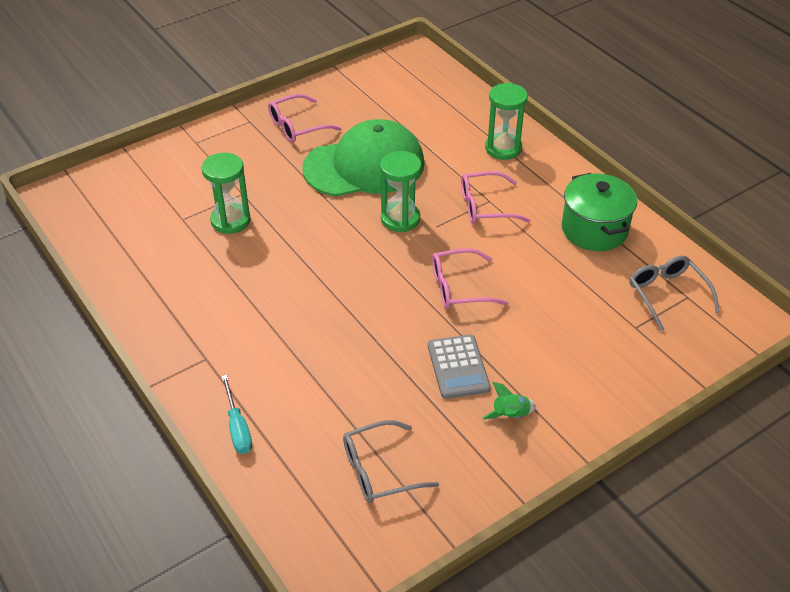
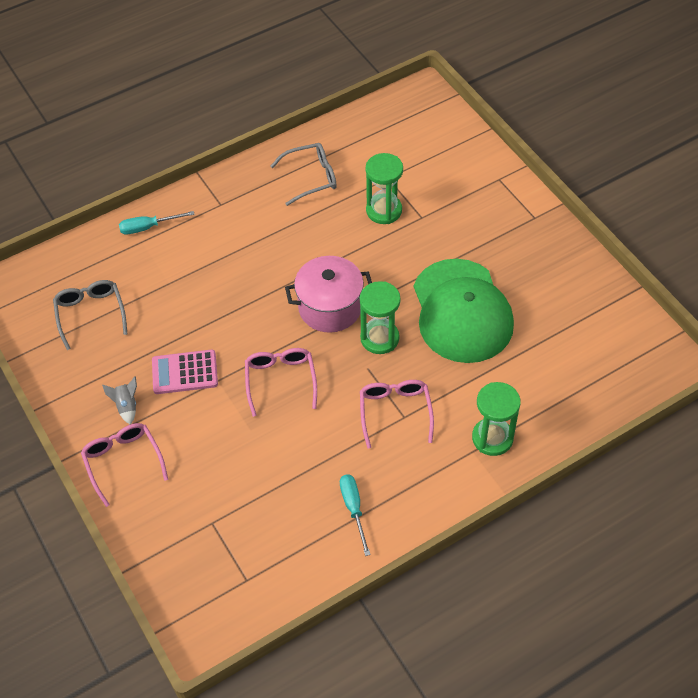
camera: 95 degrees right, 10 degrees up
pink glasses [268,94,342,143] -> pink glasses moved to [81,423,168,507]
grey calculator [428,335,491,399] -> pink calculator [152,350,218,394]
green rocket [483,382,536,419] -> grey rocket [102,376,137,425]
green pot [562,173,637,251] -> turquoise screwdriver [340,474,371,556]
grey glasses [629,256,720,331] -> grey glasses moved to [271,143,337,206]
none -> pink pot [285,256,372,333]

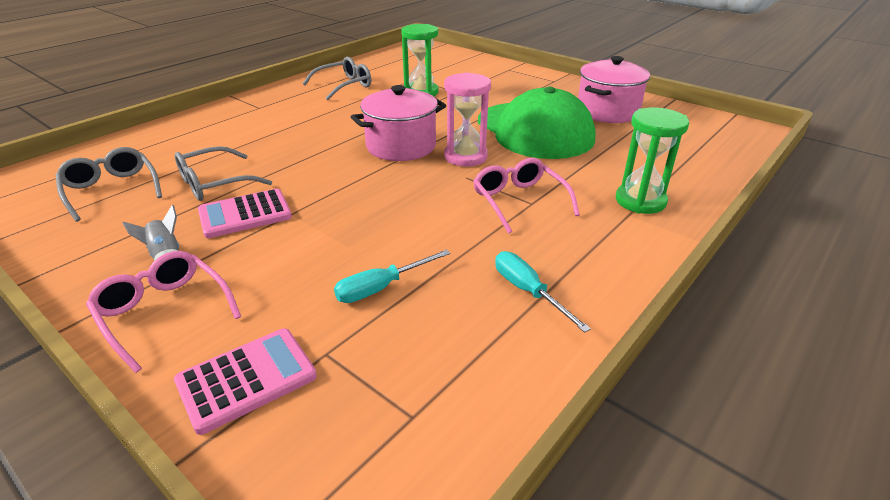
camera: 20 degrees left, 20 degrees down
turquoise screwdriver [119,211,195,235] -> turquoise screwdriver moved to [334,249,450,303]
pink glasses [245,348,317,417] -> none
green hourglass [360,281,400,354] -> pink hourglass [444,72,491,166]
none -> pink calculator [174,328,317,435]
none -> grey glasses [175,146,272,201]
none -> pink pot [578,56,650,123]

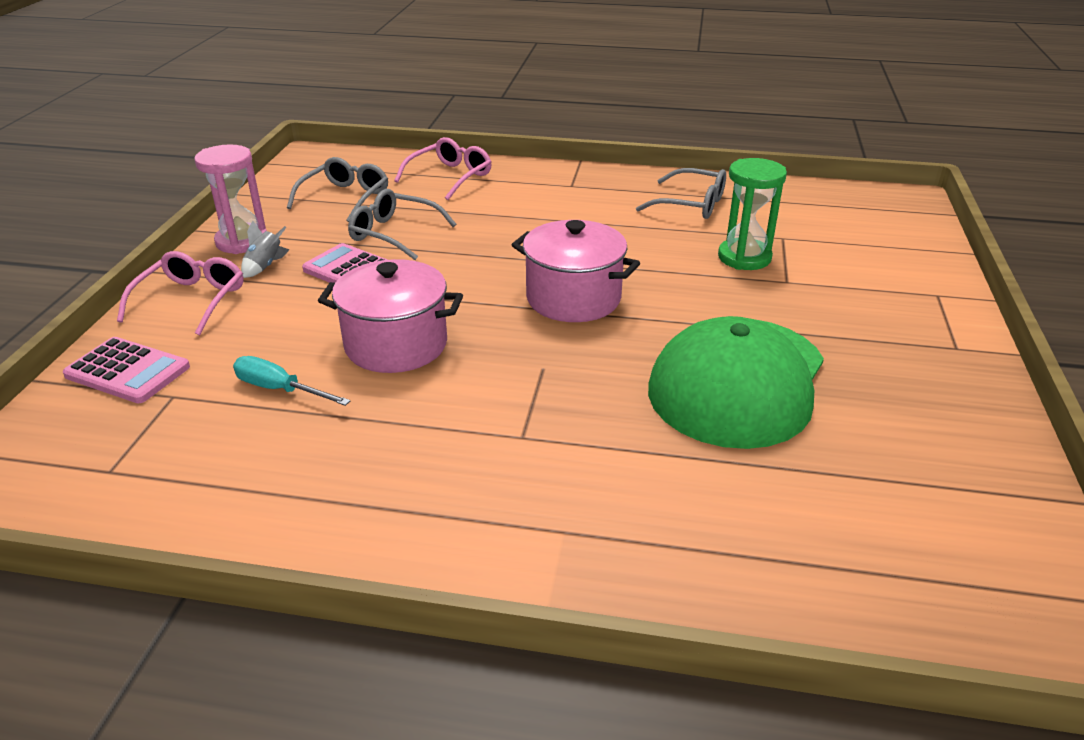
camera: 60 degrees right, 0 degrees up
pink hourglass [444,72,491,166] -> pink hourglass moved to [194,145,267,254]
pink glasses [473,158,580,234] -> pink glasses moved to [394,137,491,200]
turquoise screwdriver [495,251,591,333] -> none
pink pot [578,56,650,123] -> pink pot moved to [318,259,463,373]
green hourglass [616,108,689,214] -> none

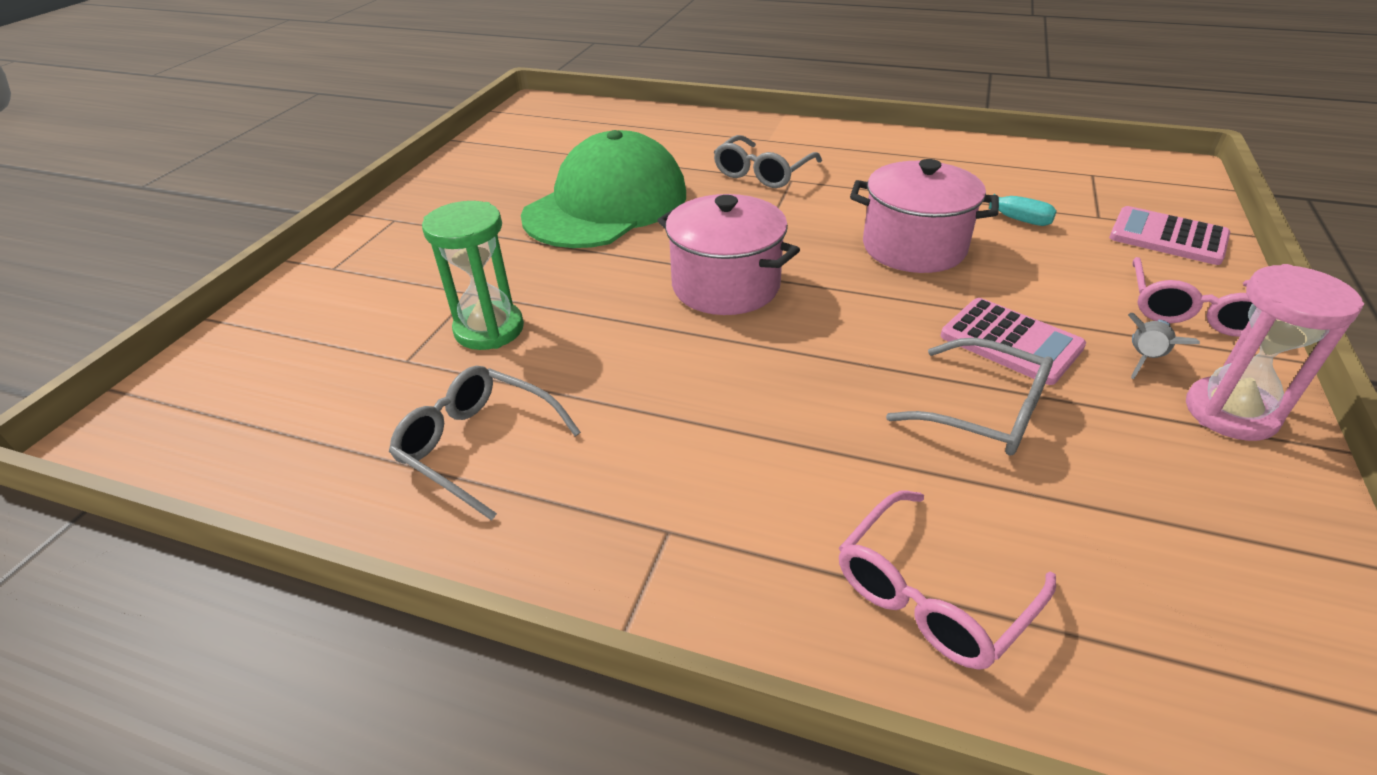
camera: 170 degrees left, 5 degrees up
grey glasses [287,157,388,222] -> grey glasses moved to [714,135,822,188]

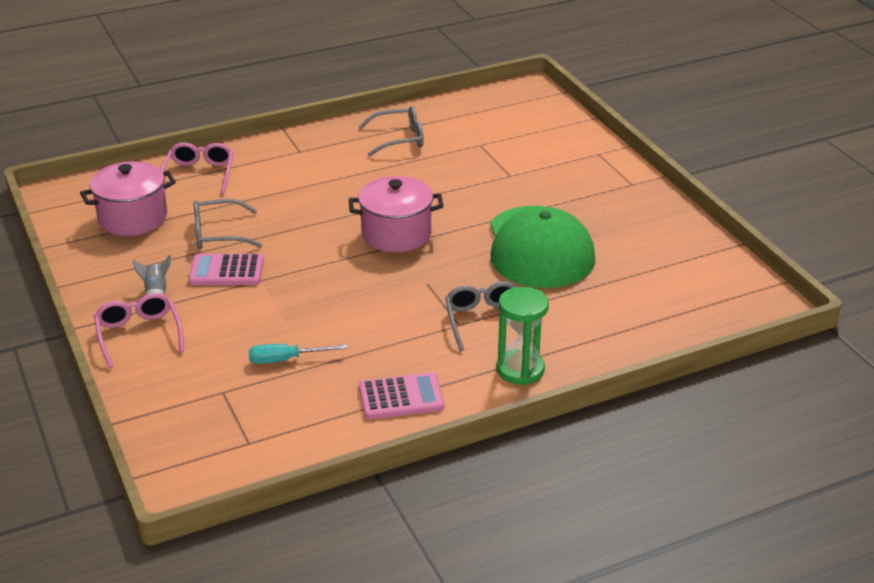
camera: 135 degrees right, 5 degrees down
green hourglass [422,201,524,350] -> green hourglass moved to [497,287,549,385]
pink pot [850,159,999,273] -> pink pot moved to [80,161,176,236]
pink calculator [1109,206,1230,265] -> pink calculator moved to [359,372,444,419]
pink hourglass [1186,264,1364,441] -> none

